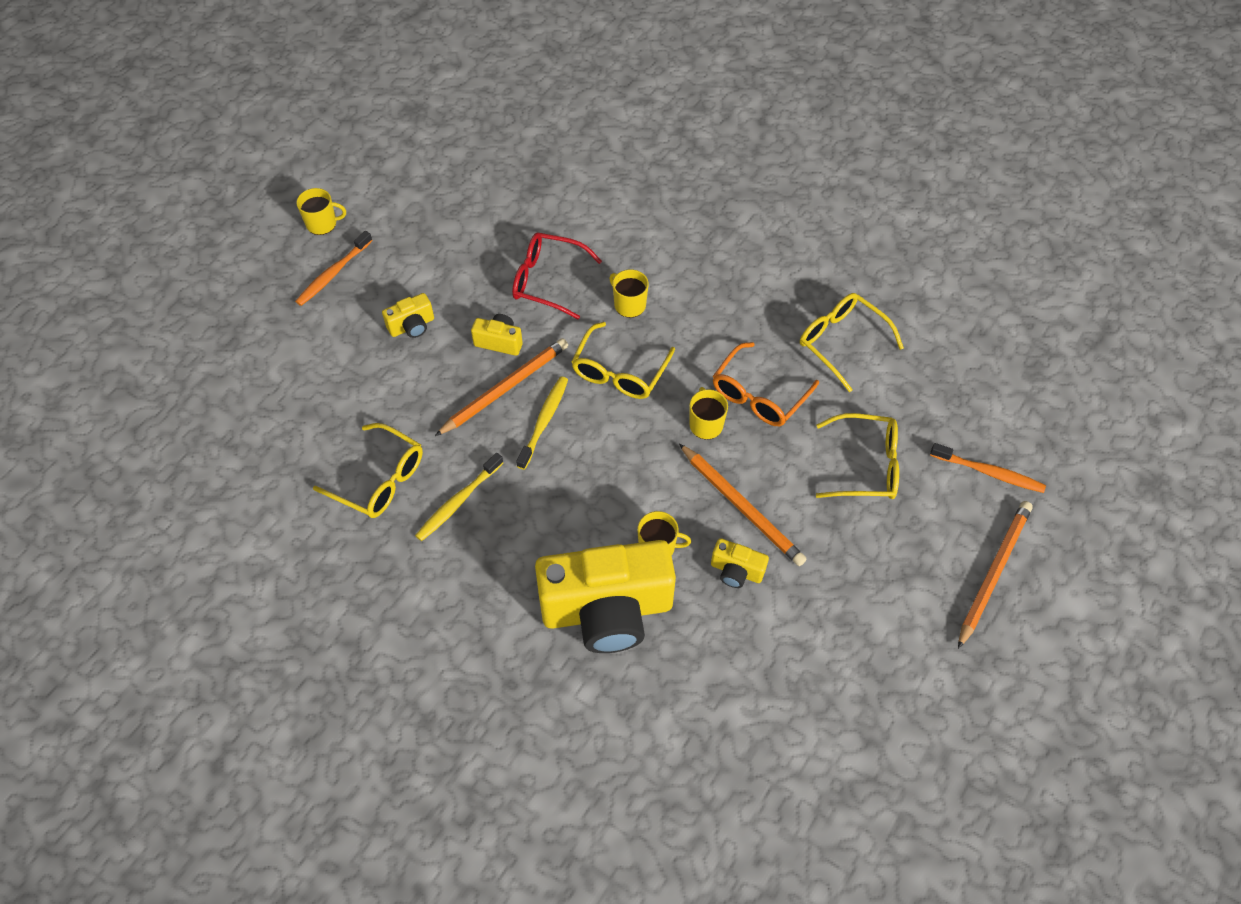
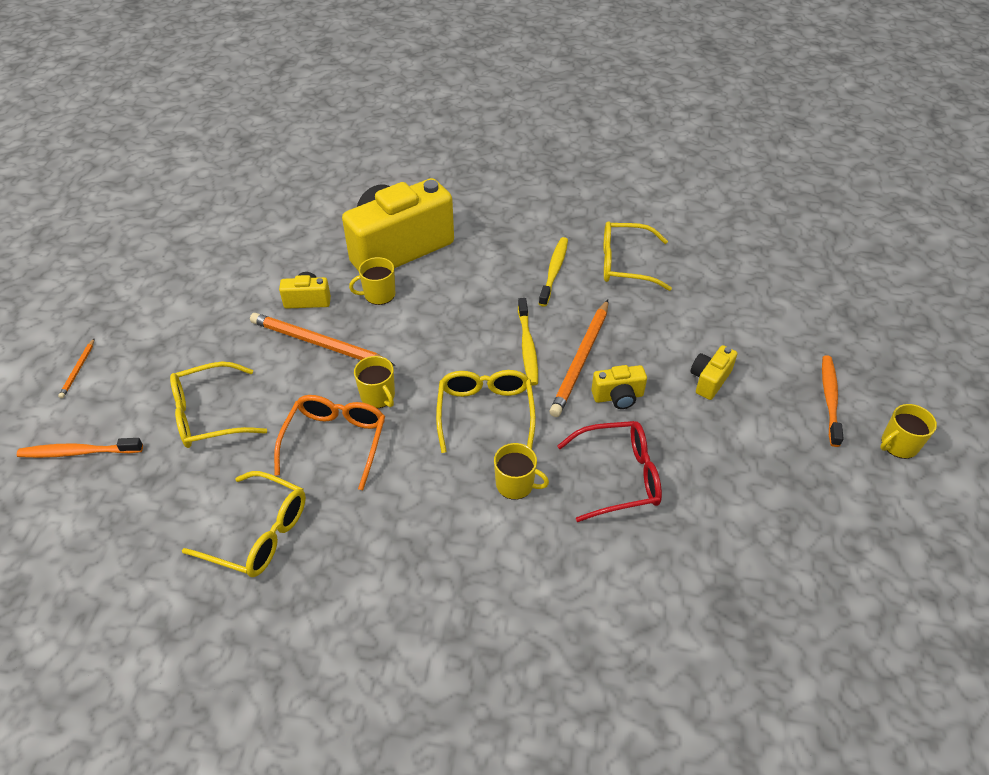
camera: 155 degrees right, 10 degrees down
orange pencil [958,501,1033,649] -> orange pencil [58,338,95,398], size x0.47

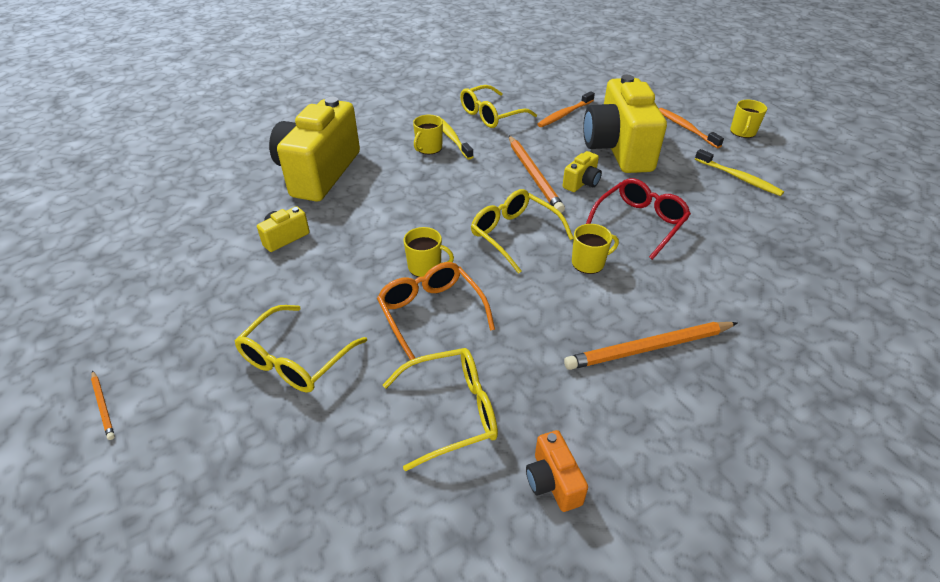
camera: 40 degrees left, 5 degrees down
orange toothbrush [17,438,143,458] -> orange toothbrush moved to [537,91,595,127]
orange pencil [250,313,395,366] -> orange pencil moved to [564,322,737,370]
yellow mug [349,257,395,305] -> yellow mug moved to [413,115,443,154]
yellow toothbrush [518,298,538,385] -> yellow toothbrush moved to [695,149,784,196]
yellow camera [690,345,737,400] -> yellow camera [583,75,667,173], size x2.40
none -> orange camera [526,430,588,512]

